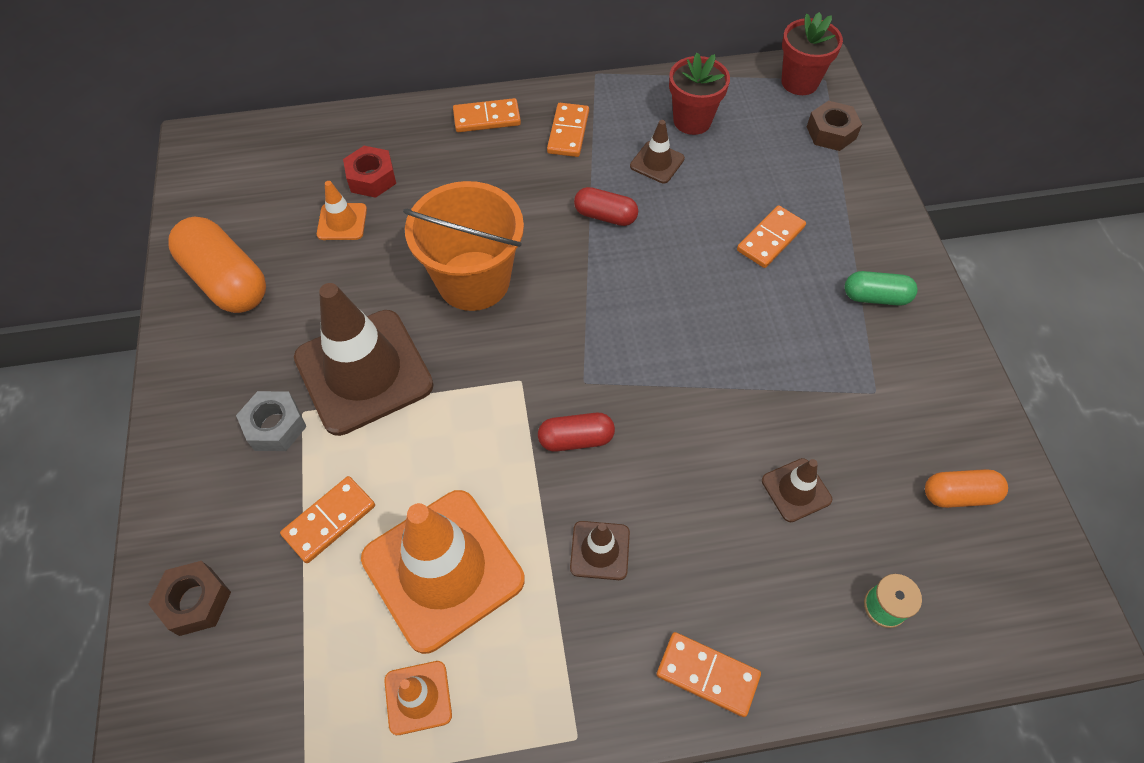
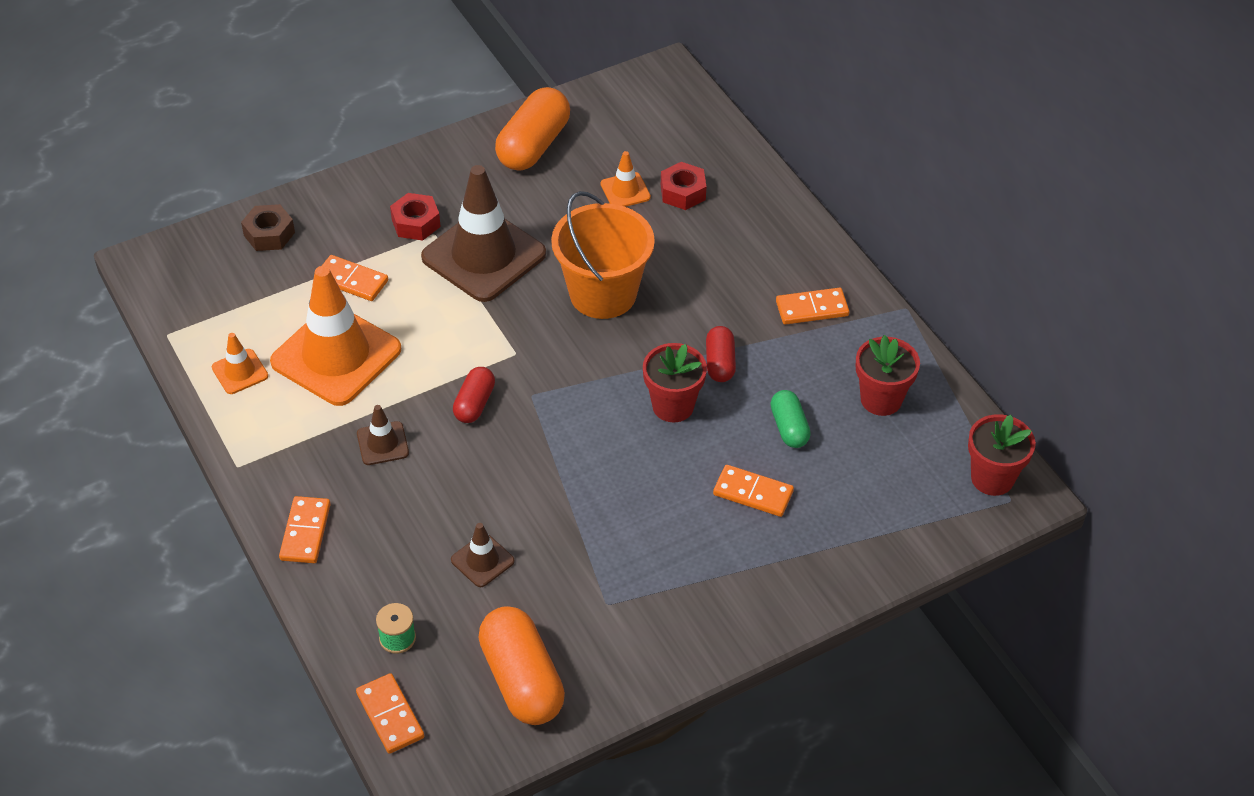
camera: 70 degrees right, 10 degrees down
grey nut [236,391,306,451] -> red nut [390,193,441,241]
orange domino [453,98,521,132] -> orange domino moved to [356,673,424,754]
red capsule [538,413,615,452] -> red capsule turned 45 degrees clockwise [453,367,495,423]
brown traffic cone [630,120,685,183] -> none
brown nut [807,101,862,151] -> none
green capsule [845,271,918,306] -> green capsule moved to [770,390,811,448]
orange capsule [925,469,1008,508] -> orange capsule [478,606,565,725], size x1.79
none -> red flower pot [643,343,707,422]

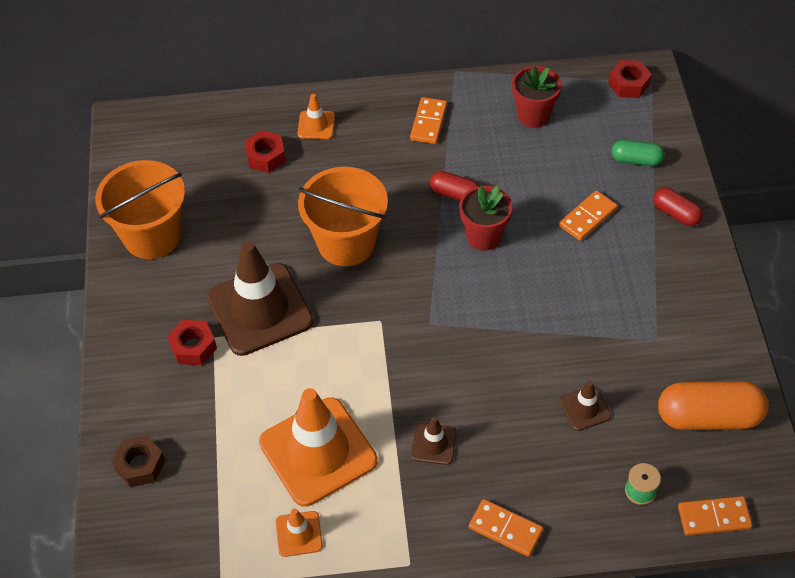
camera: 65 degrees left, 5 degrees up
orange domino [322,255,388,301] -> none
red capsule [453,367,495,423] -> red capsule moved to [653,187,703,226]
orange capsule [495,87,570,171] -> orange bucket [95,160,185,259]
orange traffic cone [600,151,651,207] -> orange traffic cone moved to [298,94,335,139]
green capsule [770,390,811,448] -> green capsule moved to [612,140,665,166]
red flower pot [968,414,1036,496] -> red nut [608,60,652,98]

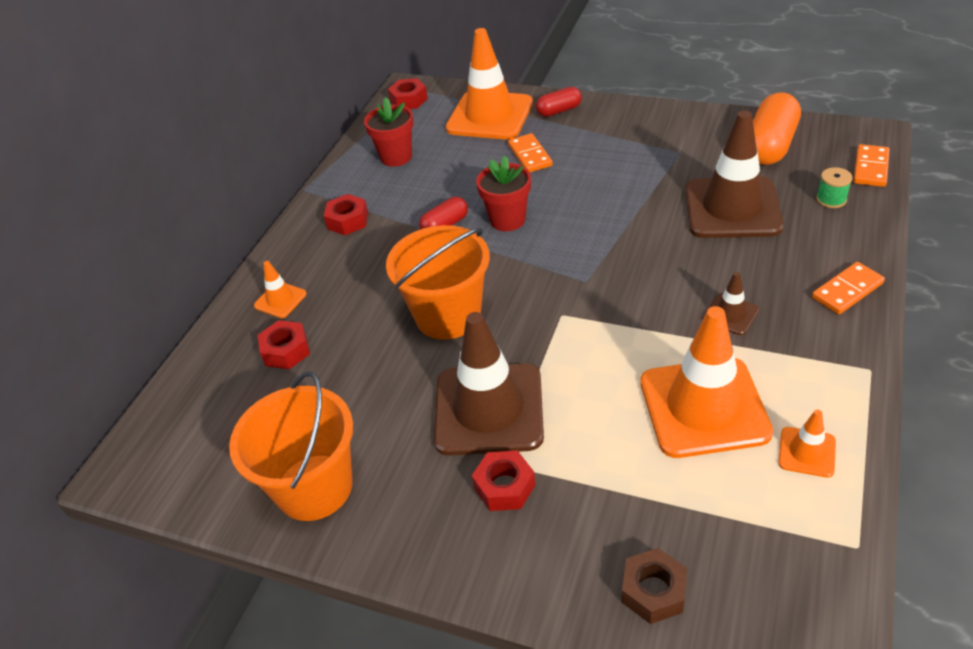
camera: 60 degrees left, 10 degrees down
orange domino [410,97,447,144] -> red nut [324,194,368,235]
brown traffic cone [559,380,611,431] -> brown traffic cone [685,111,784,238], size x2.23
green capsule [612,140,665,166] -> orange traffic cone [445,28,533,140]

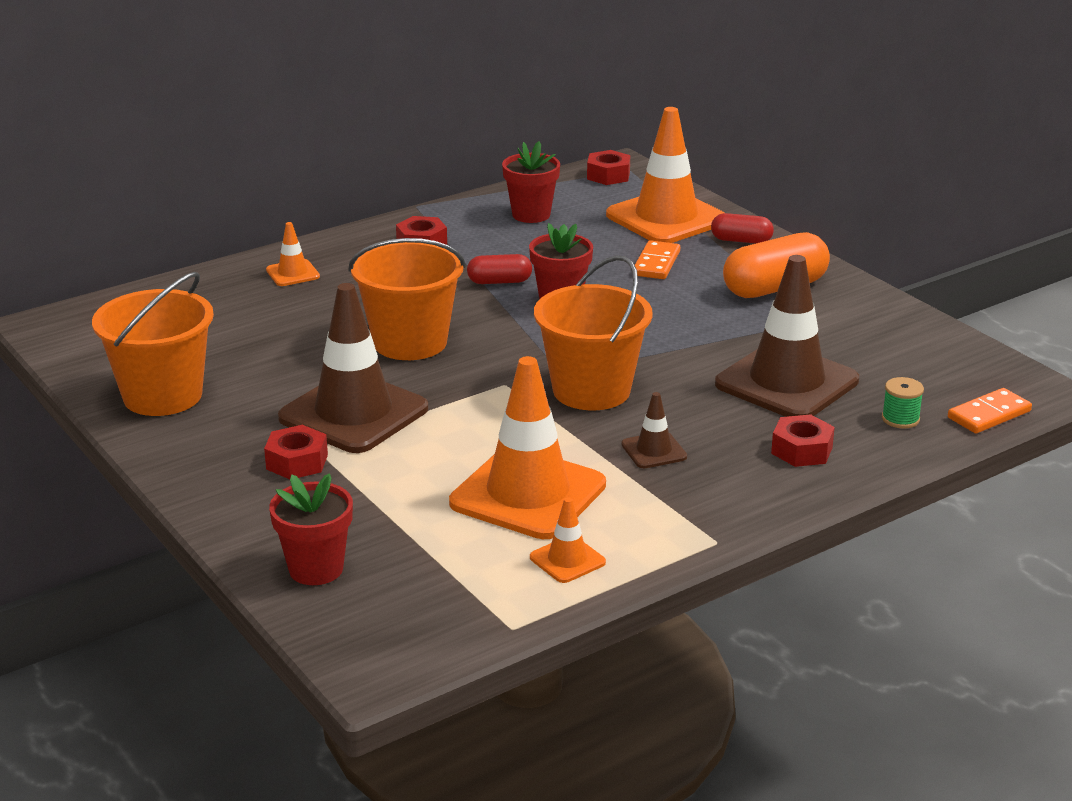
camera: 30 degrees right, 15 degrees down
red nut [258,320,310,369] -> red nut moved to [771,414,835,467]
brown nut [622,548,687,624] -> red flower pot [269,473,353,585]
orange capsule [753,93,801,165] -> orange capsule moved to [723,232,830,298]
orange domino [812,262,885,314] -> none
none -> orange bucket [534,255,653,410]

